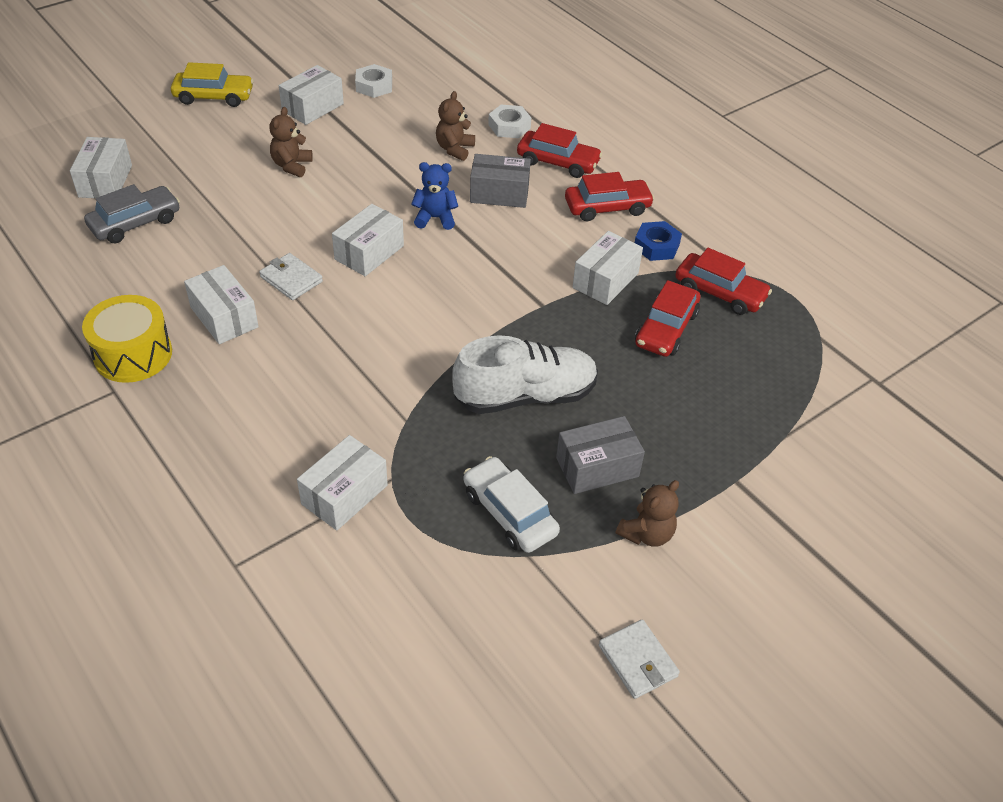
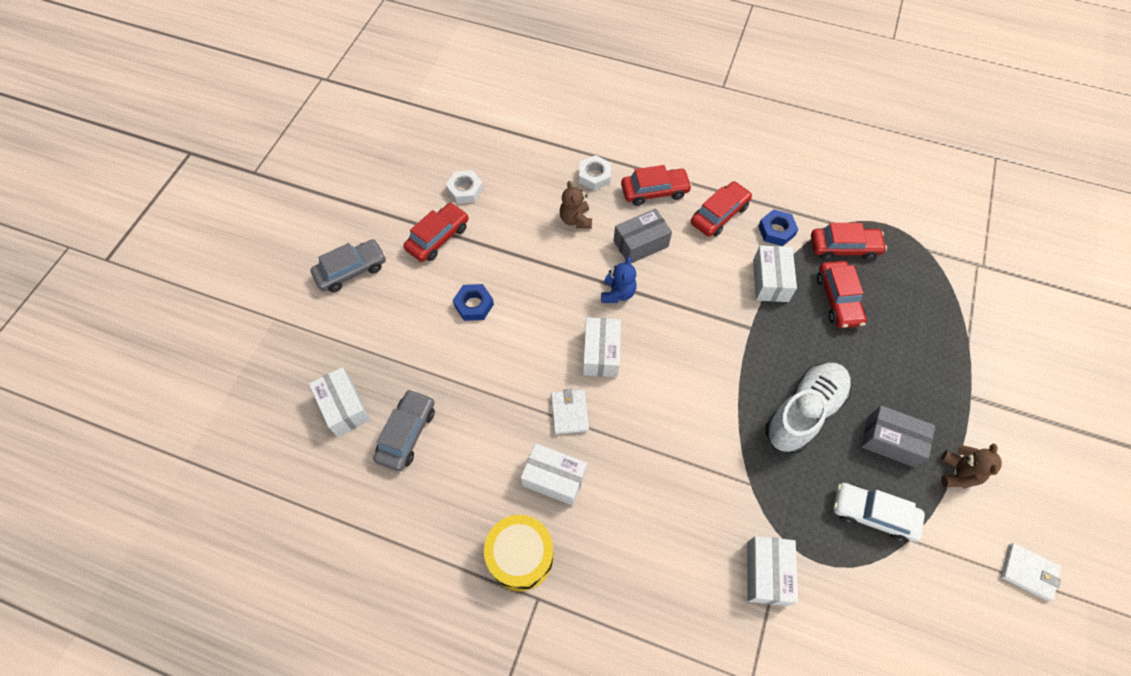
camera: 30 degrees left, 15 degrees up
yellow car [171,62,254,107] -> grey car [310,239,386,292]
white wallet [259,253,323,300] -> white wallet turned 75 degrees clockwise [551,389,589,434]
brown teddy bear [269,107,313,177] -> blue nut [453,284,494,321]
white box [279,65,344,125] -> red car [403,203,469,262]
blue teddy bear [411,162,458,230] -> blue teddy bear turned 135 degrees clockwise [601,257,637,303]
grey box [556,416,645,494] -> grey box turned 75 degrees clockwise [861,406,935,467]

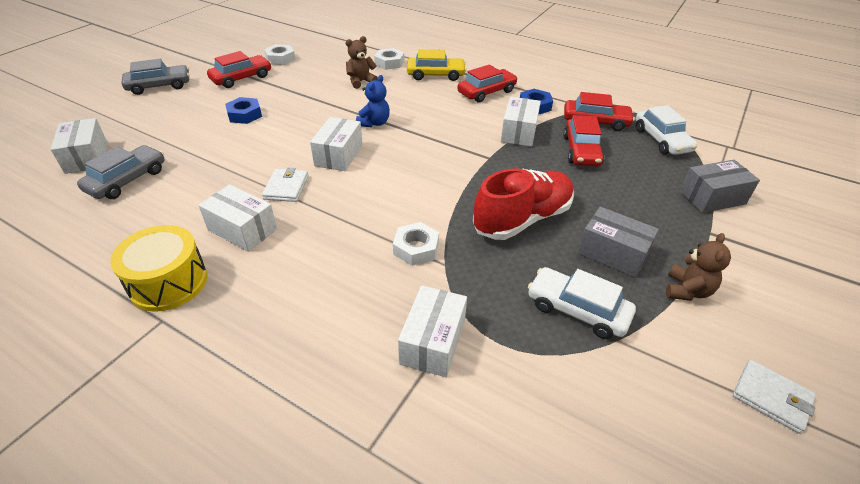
camera: 10 degrees right, 20 degrees down
brown teddy bear [560,181,592,229] -> brown teddy bear turned 60 degrees clockwise [345,36,378,89]
grey box [613,209,672,264] -> grey box moved to [680,160,760,213]
red car [621,165,692,206] -> yellow car [407,49,467,81]
white shoe [765,363,851,454] -> red shoe [473,169,574,240]
none -> white nut [393,222,439,266]
none -> white car [636,105,697,155]

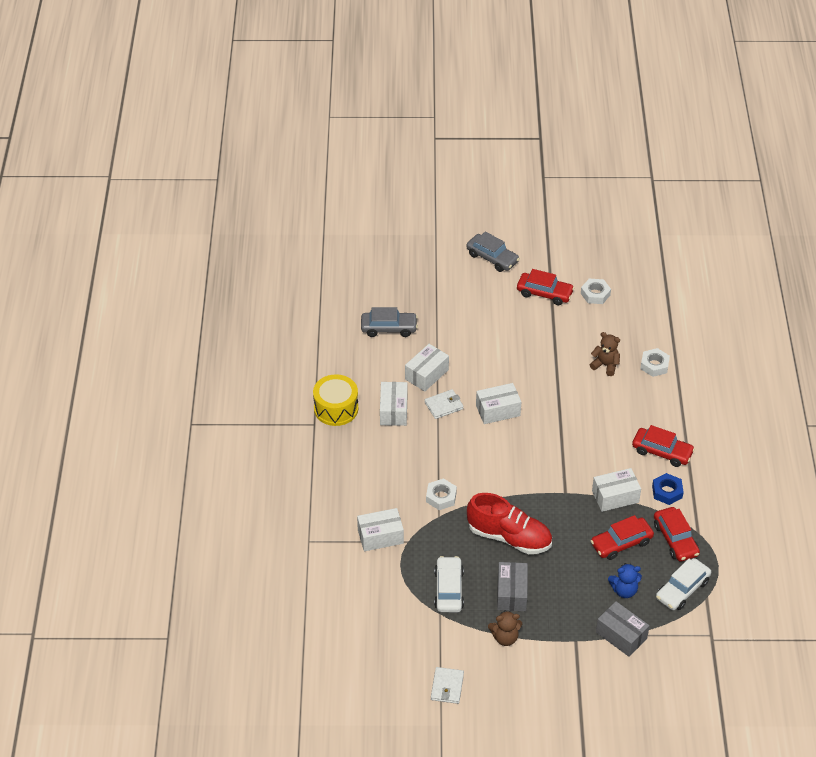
camera: 60 degrees right, 5 degrees up
white box [51,118,107,174] -> white box moved to [405,344,449,391]
blue nut [225,97,262,124] -> none
blue teddy bear [356,75,390,128] -> blue teddy bear moved to [608,563,642,598]
yellow car [407,49,467,81] -> none

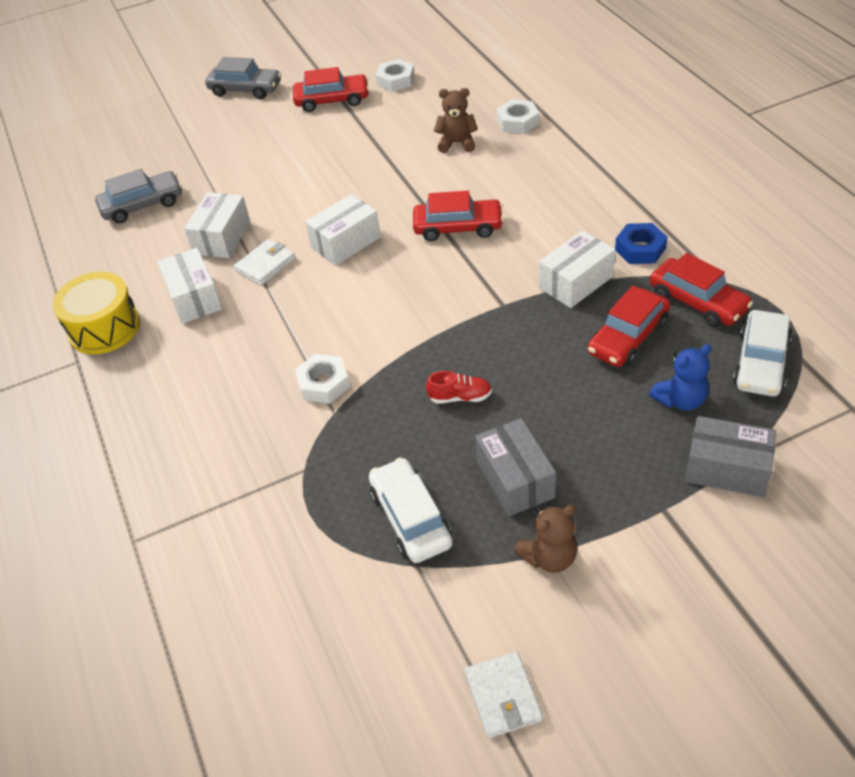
camera: 20 degrees left, 0 degrees up
white box [357,508,404,551] -> none
red shoe [467,493,552,554] -> red shoe [426,371,492,404], size x0.42
red car [632,425,695,467] -> red car moved to [413,191,504,241]

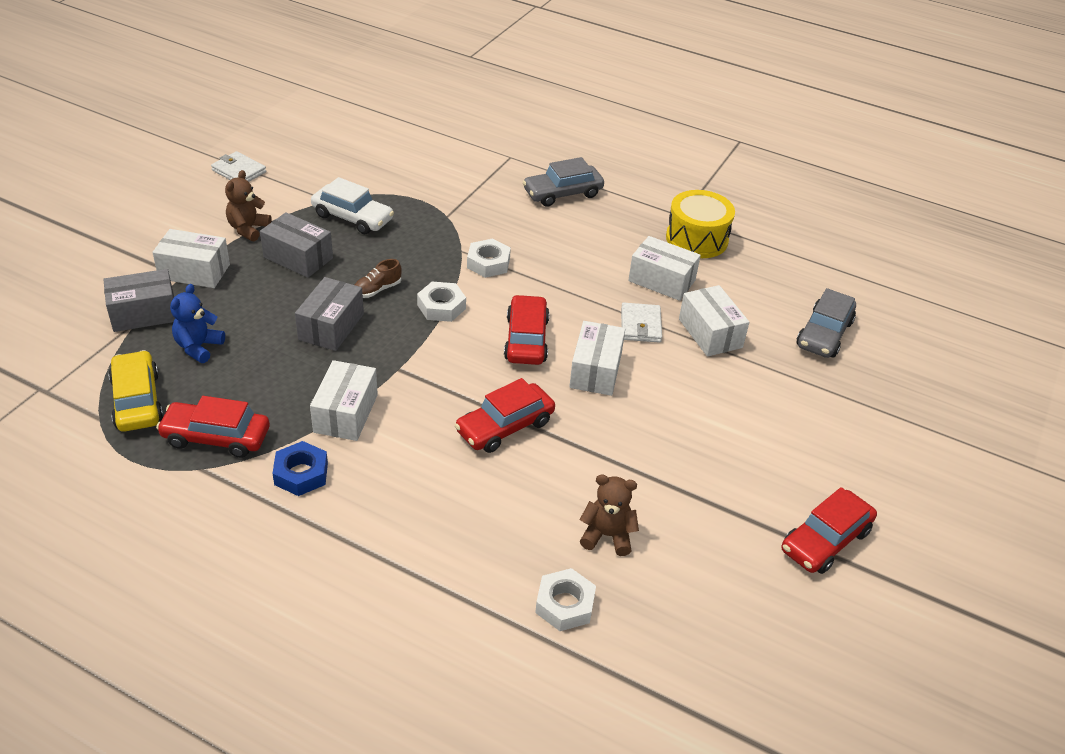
camera: 135 degrees right, 5 degrees down
grey car [205,57,281,99] -> grey car moved to [523,157,604,207]
white nut [376,59,415,92] -> white nut moved to [417,282,466,322]
red shoe [426,371,492,404] -> brown shoe [355,259,402,298]
brown teddy bear [434,88,478,153] -> brown teddy bear turned 135 degrees counterclockwise [580,474,639,556]
red car [587,286,670,367] -> red car moved to [504,295,550,365]
white car [733,310,792,396] -> yellow car [108,350,163,432]
none -> white box [152,229,230,288]
none -> grey box [295,277,364,351]

